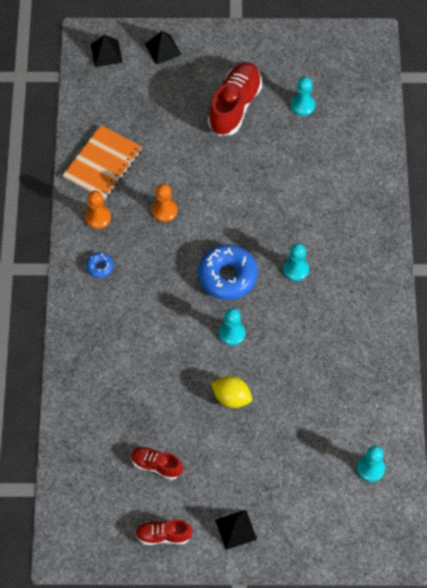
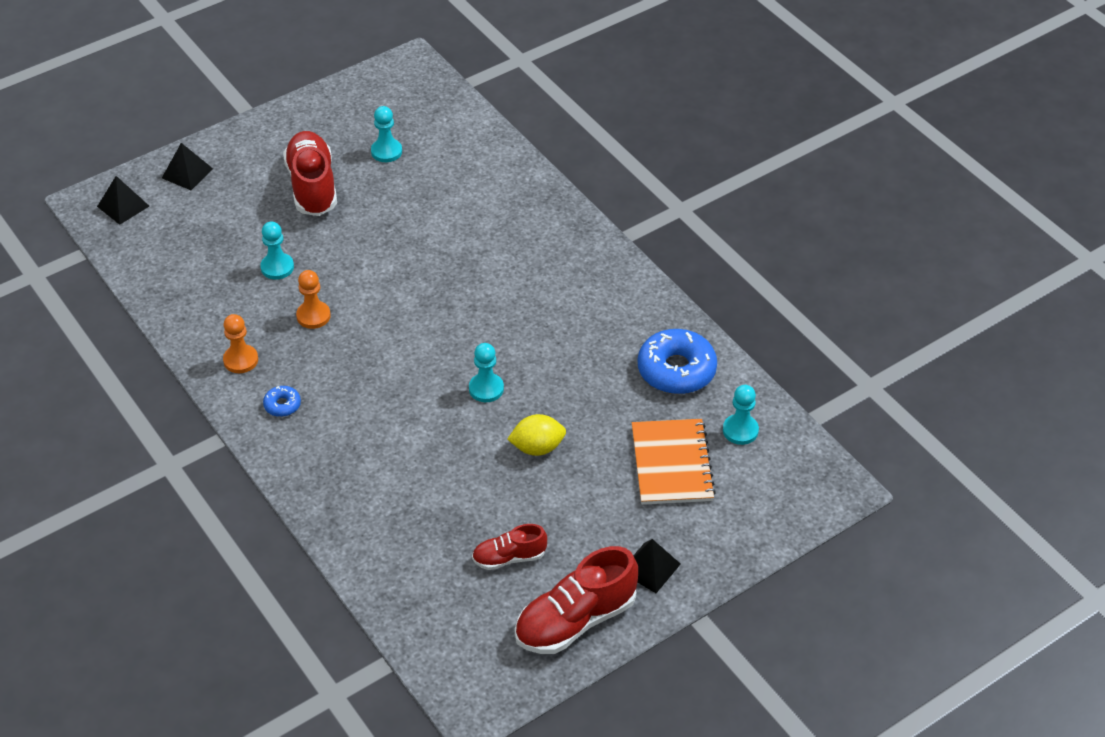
camera: 35 degrees left, 15 degrees down
orange notebook [62,125,142,200] -> orange notebook moved to [632,419,716,505]
red shoe [135,519,192,545] -> red shoe [515,546,638,654], size x1.79
blue donut [198,244,258,300] -> blue donut moved to [638,329,717,394]
turquoise pawn [283,243,309,281] -> turquoise pawn moved to [260,222,294,280]

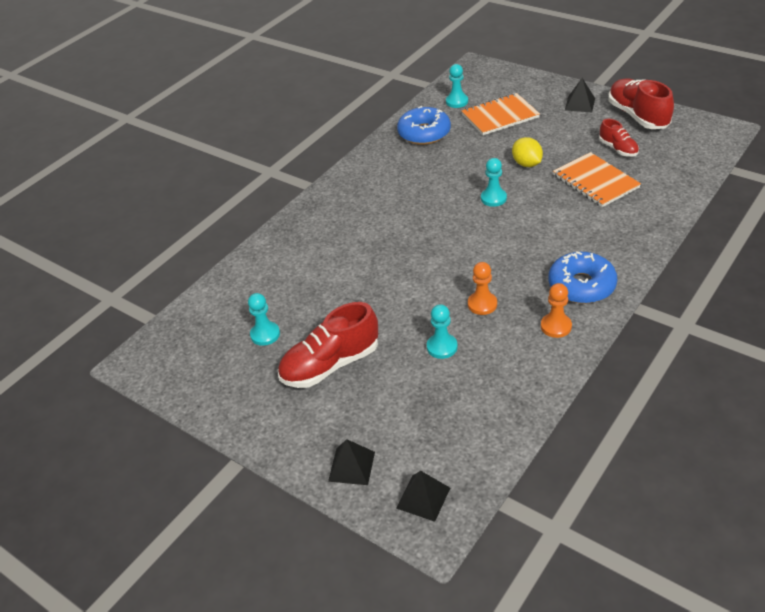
camera: 105 degrees left, 5 degrees down
blue donut [263,386,301,417] -> blue donut [548,251,617,304], size x2.16
red shoe [515,546,638,654] -> red shoe turned 150 degrees counterclockwise [608,78,674,129]
none -> orange notebook [553,152,641,207]

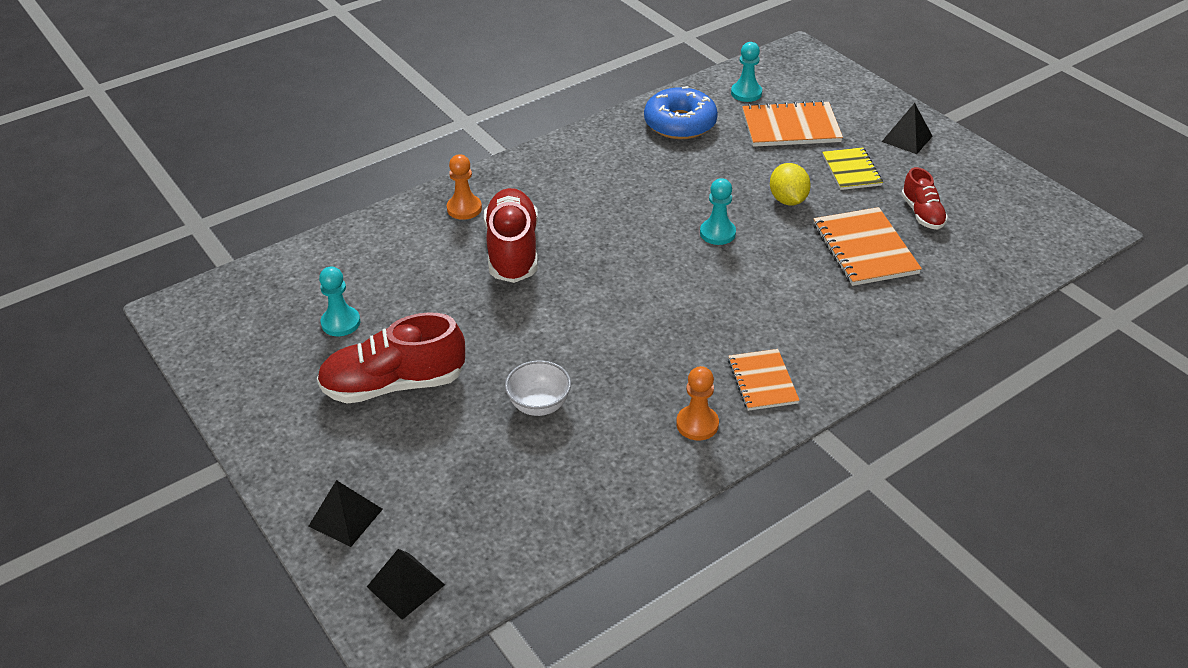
camera: 15 degrees right, 0 degrees up
turquoise pawn [427,304,458,359] -> white bowl [505,360,571,416]
orange pawn [468,262,497,315] -> orange pawn moved to [447,154,482,220]
blue donut [548,251,617,304] -> orange notebook [728,349,800,411]
red shoe [608,78,674,129] -> red shoe moved to [484,188,538,283]
none -> yellow notebook [822,147,883,190]

